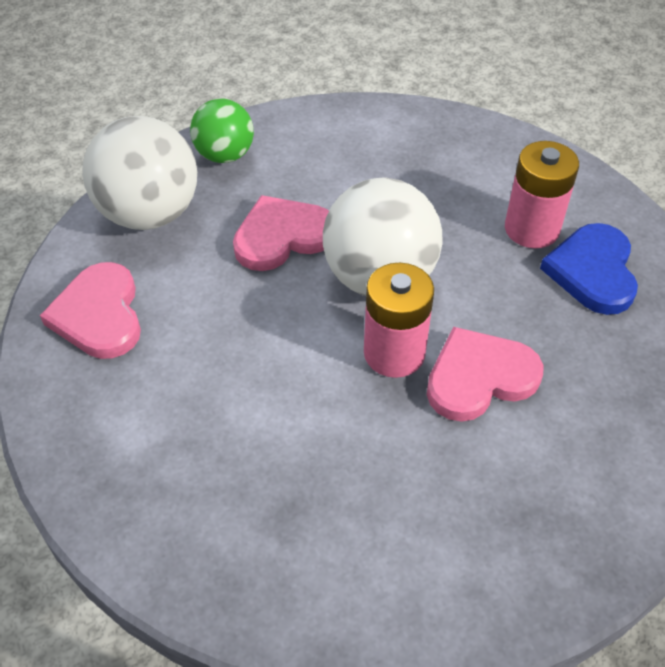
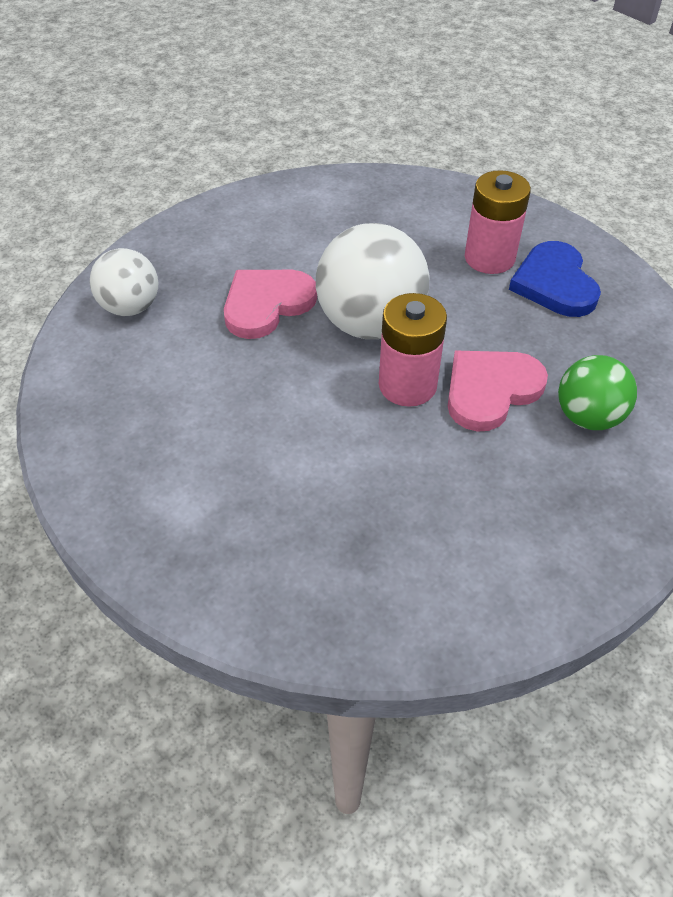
camera: 15 degrees left, 0 degrees up
pink heart [40,262,141,359] -> none
white ball [82,116,197,230] -> white ball [90,248,158,316], size x0.61
green ball [190,99,254,163] -> green ball moved to [558,355,637,430]

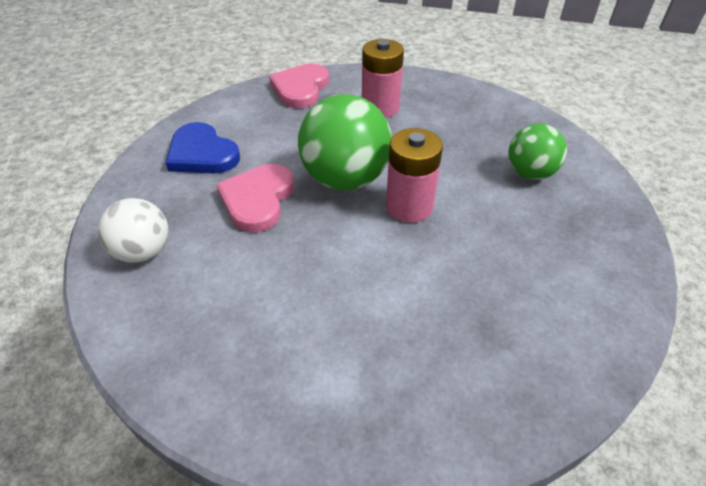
camera: 35 degrees left, 5 degrees down
white ball [316,223,429,339] -> green ball [298,94,392,190]
pink heart [448,350,548,432] -> pink heart moved to [269,64,329,108]
blue heart [509,241,601,317] -> blue heart moved to [165,122,240,173]

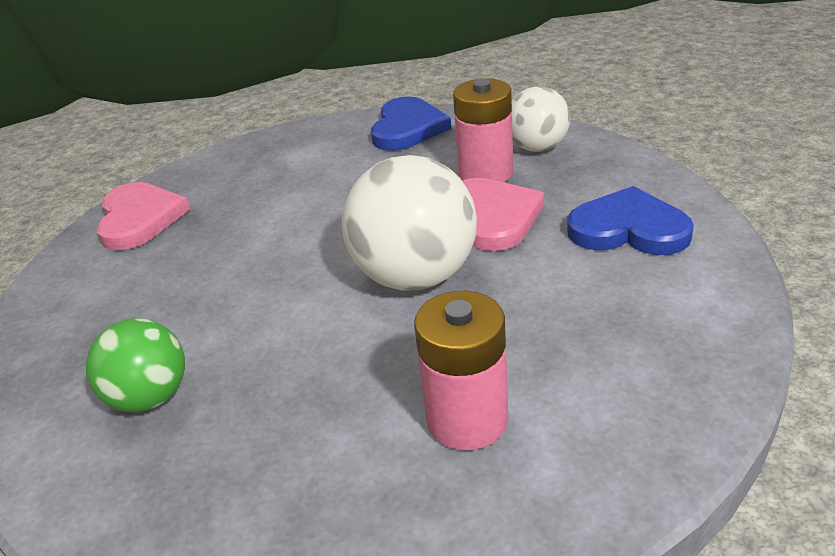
camera: 155 degrees right, 10 degrees down
pink heart [269,64,329,108] -> pink heart moved to [96,182,190,250]
green ball [298,94,392,190] -> white ball [342,155,477,291]
pink battery [386,128,443,223] -> pink battery moved to [453,79,513,182]
none -> blue heart [371,96,451,151]

